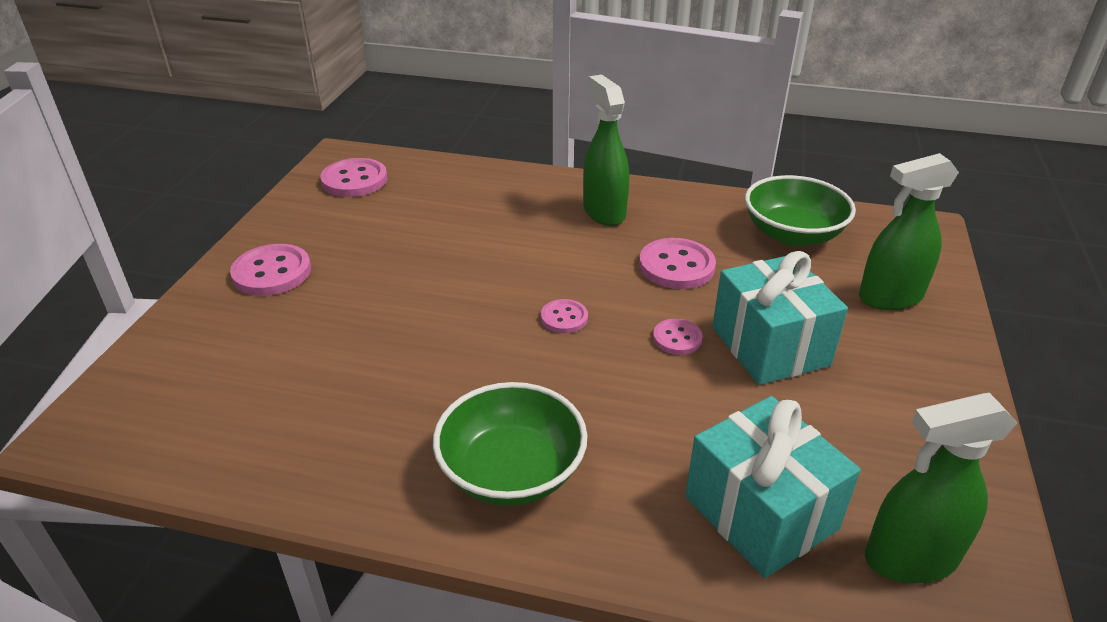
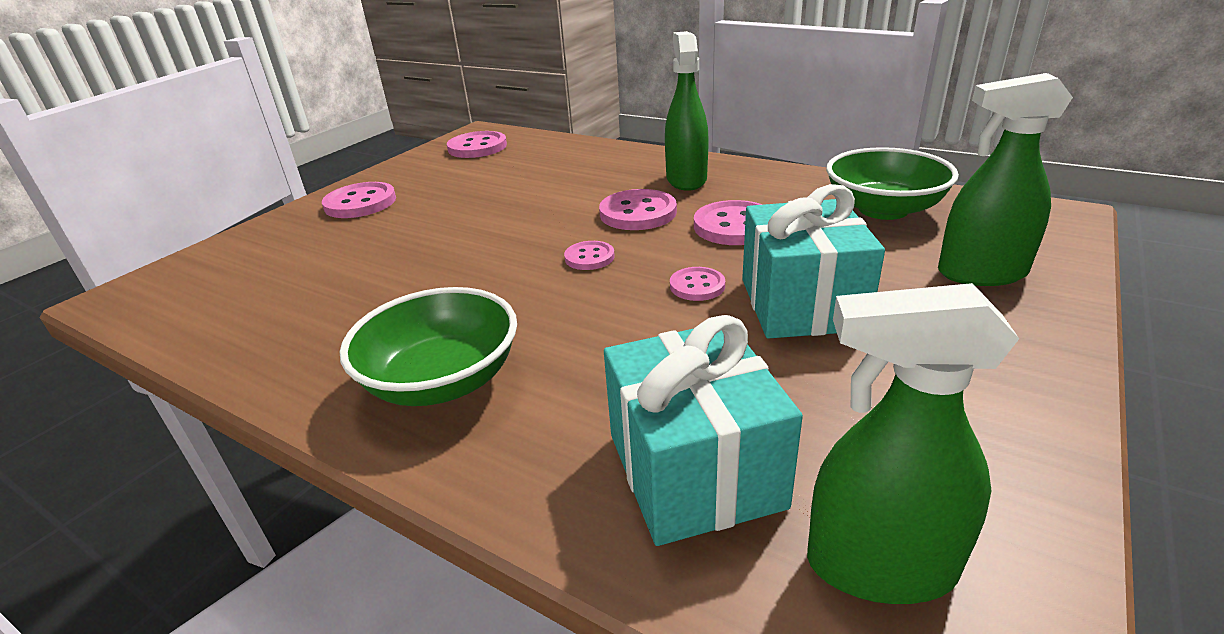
camera: 20 degrees right, 5 degrees down
none -> pink button [599,189,677,230]

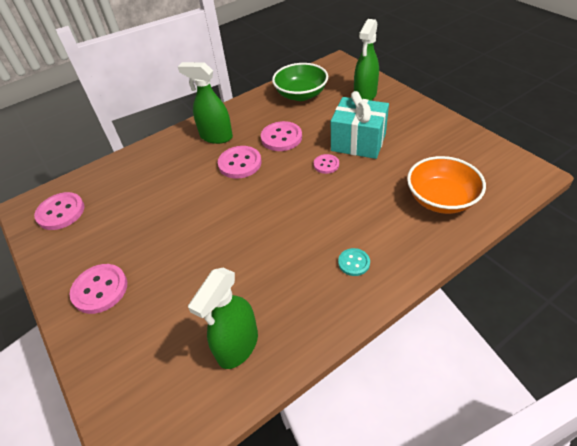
camera: 65 degrees left, 15 degrees up
green bowl [340,287,517,406] -> turquoise button [338,248,370,276]
pink button [564,241,615,270] -> none
turquoise gift [604,315,803,546] -> orange bowl [407,156,486,214]
green spray bottle [807,283,1019,604] -> green spray bottle moved to [188,268,258,369]

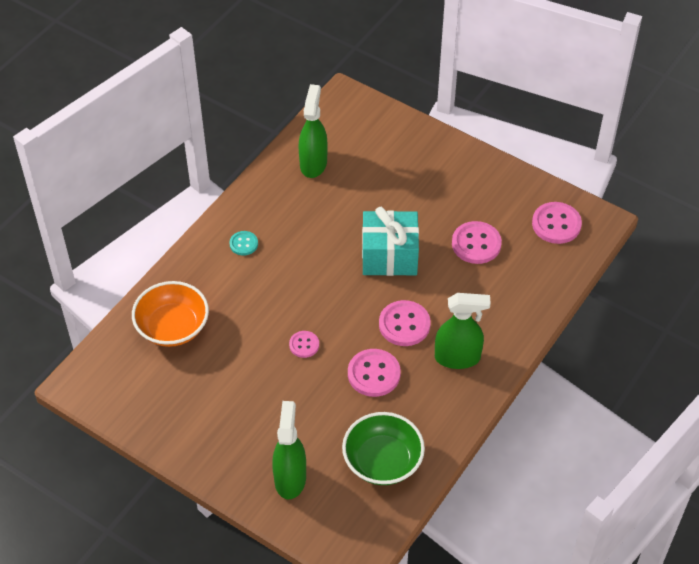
camera: 155 degrees right, 5 degrees up
pink button [70,264,127,314] -> pink button moved to [452,221,502,264]
turquoise gift [331,91,389,159] -> turquoise gift moved to [362,207,419,276]

